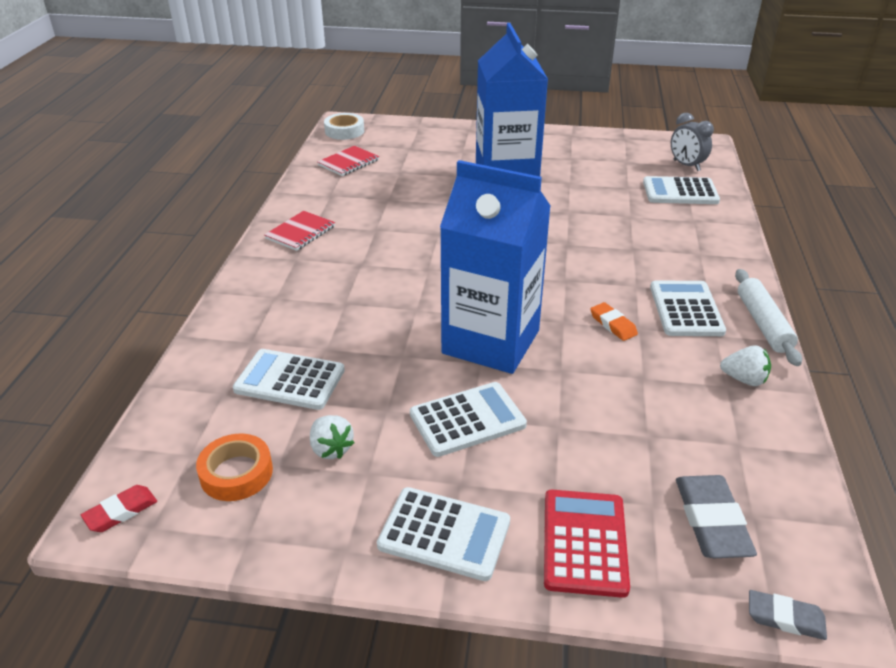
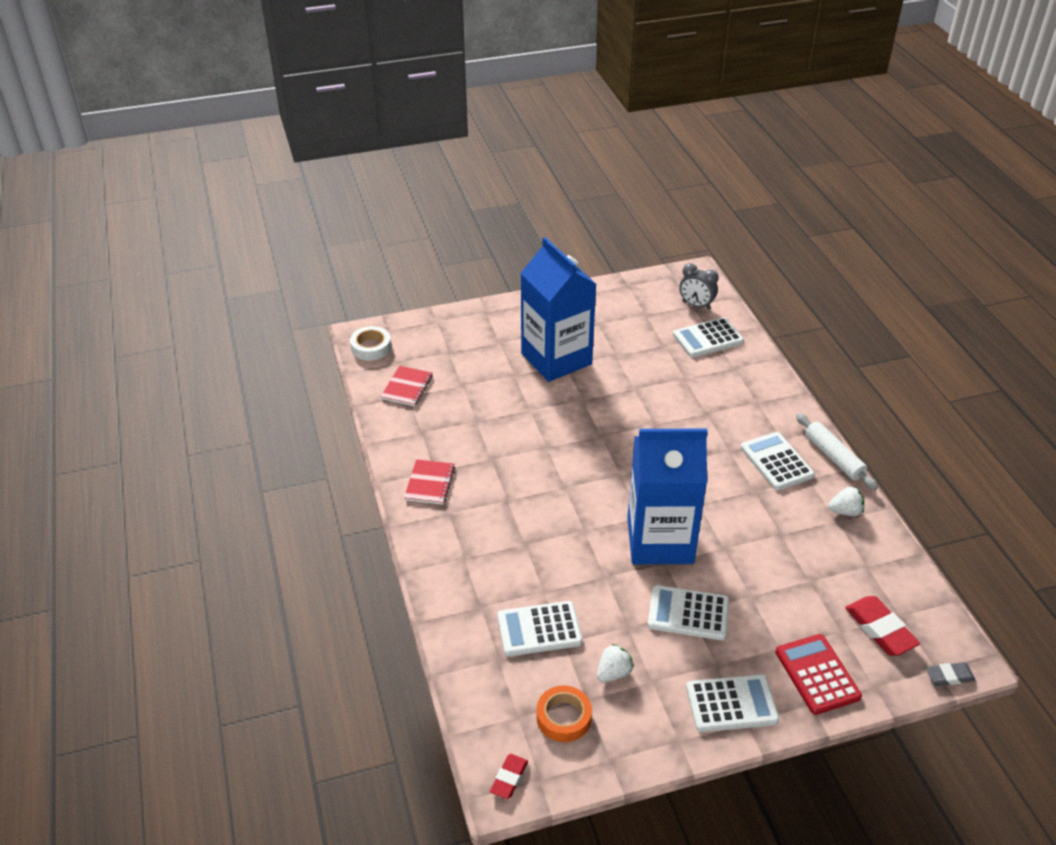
camera: 25 degrees left, 5 degrees up
white strawberry [310,415,354,459] -> white strawberry turned 75 degrees counterclockwise [597,644,634,682]
white calculator [410,382,527,457] -> white calculator turned 120 degrees counterclockwise [647,585,729,640]
orange eraser [590,302,638,341] -> none
grey eraser [676,475,757,558] -> red eraser [845,596,920,656]

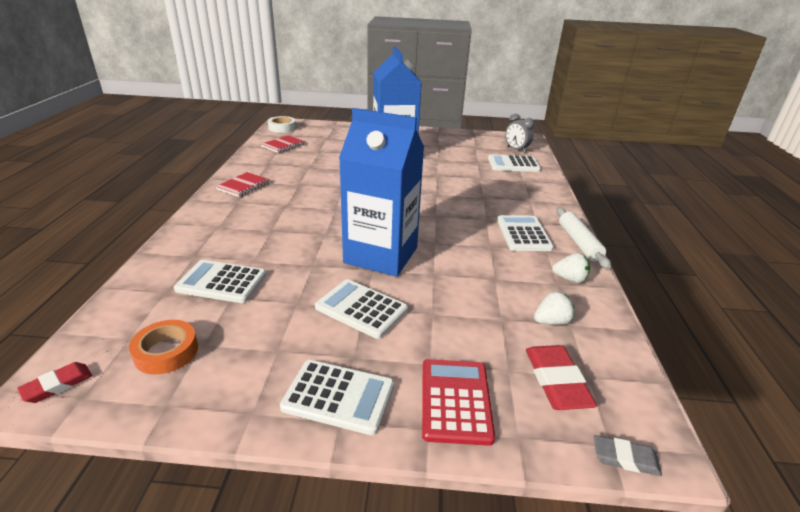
camera: 20 degrees right, 10 degrees down
white strawberry [597,644,634,682] -> white strawberry moved to [534,291,574,325]

